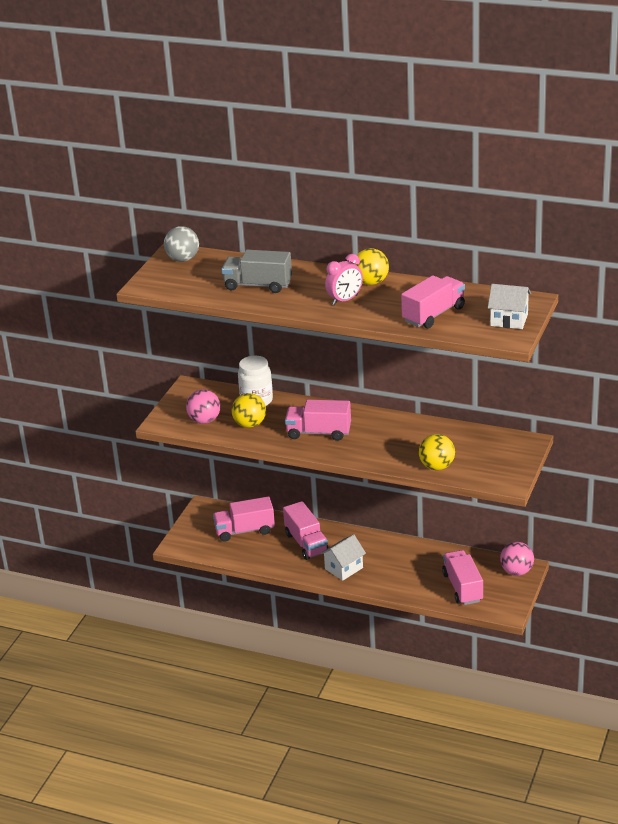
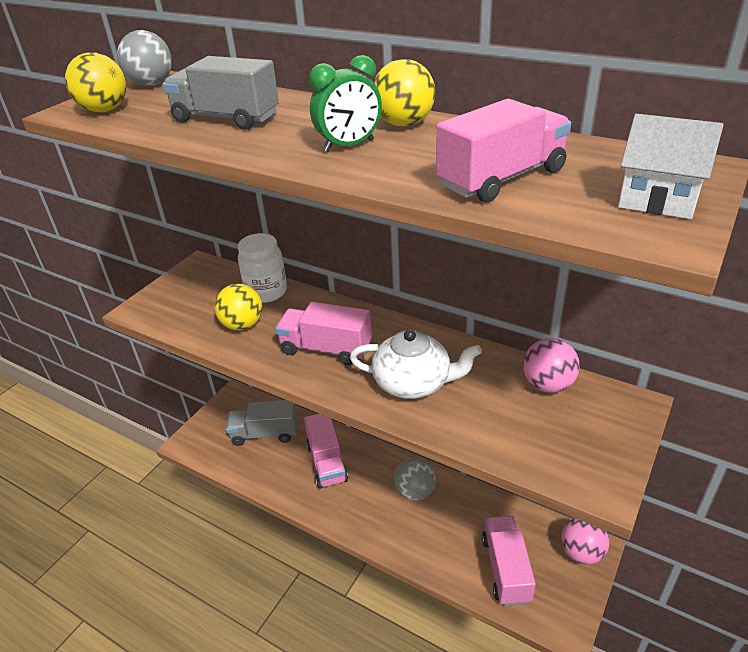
camera: 10 degrees right, 5 degrees up
pink ball [186,389,221,424] -> pink ball moved to [523,338,580,393]
pink truck [213,496,275,542] -> grey truck [226,400,298,446]
white house [320,534,366,581] -> none
pink clock [325,254,363,305] -> green clock [310,55,382,152]
yellow ball [419,434,455,470] -> yellow ball moved to [65,52,126,112]
none -> white teapot [350,329,482,399]
none -> grey ball [394,458,436,501]

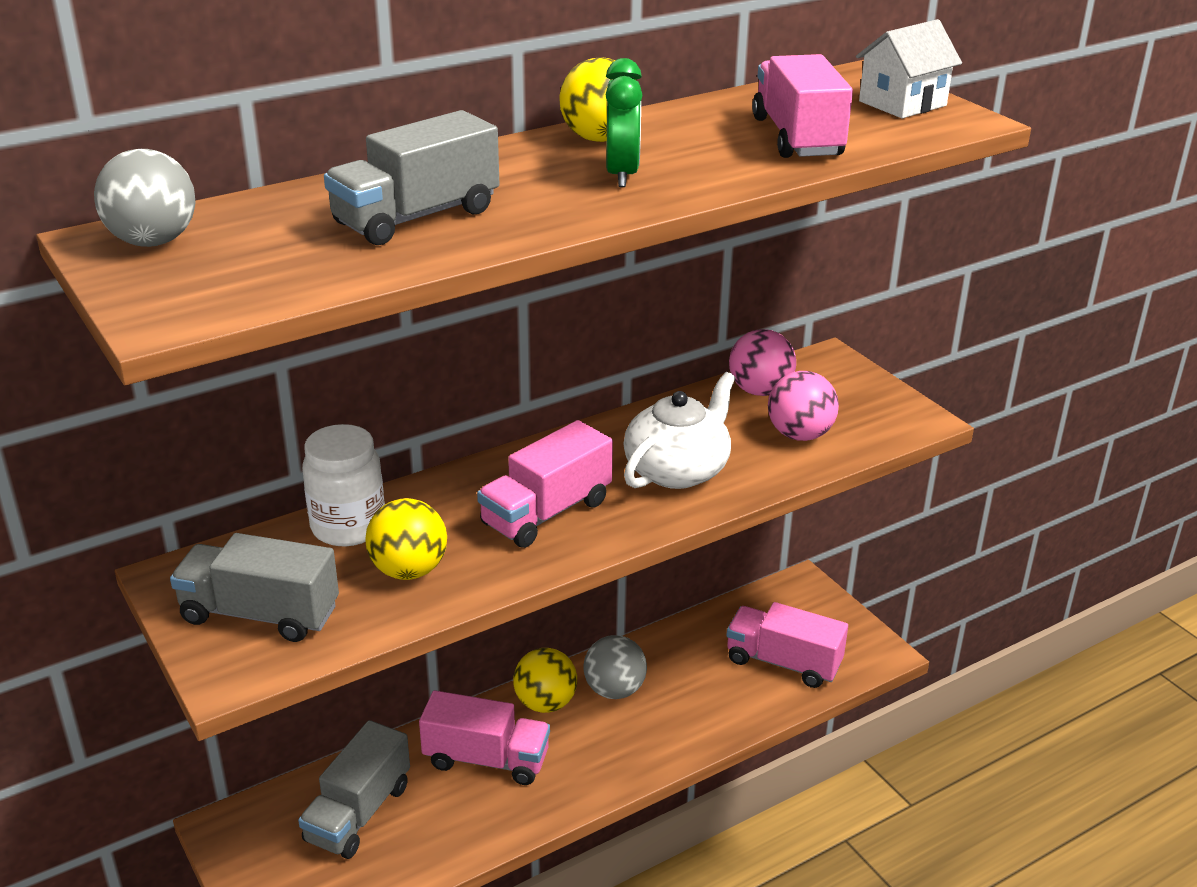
camera: 65 degrees left, 5 degrees down
yellow ball [65,52,126,112] -> yellow ball moved to [513,648,577,713]
pink ball [561,518,609,564] -> pink ball moved to [768,371,839,441]
none -> grey truck [170,533,339,642]

